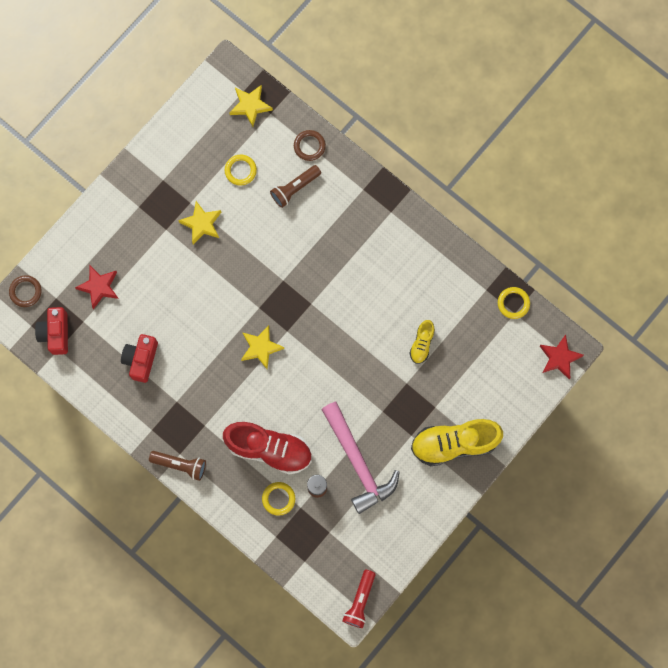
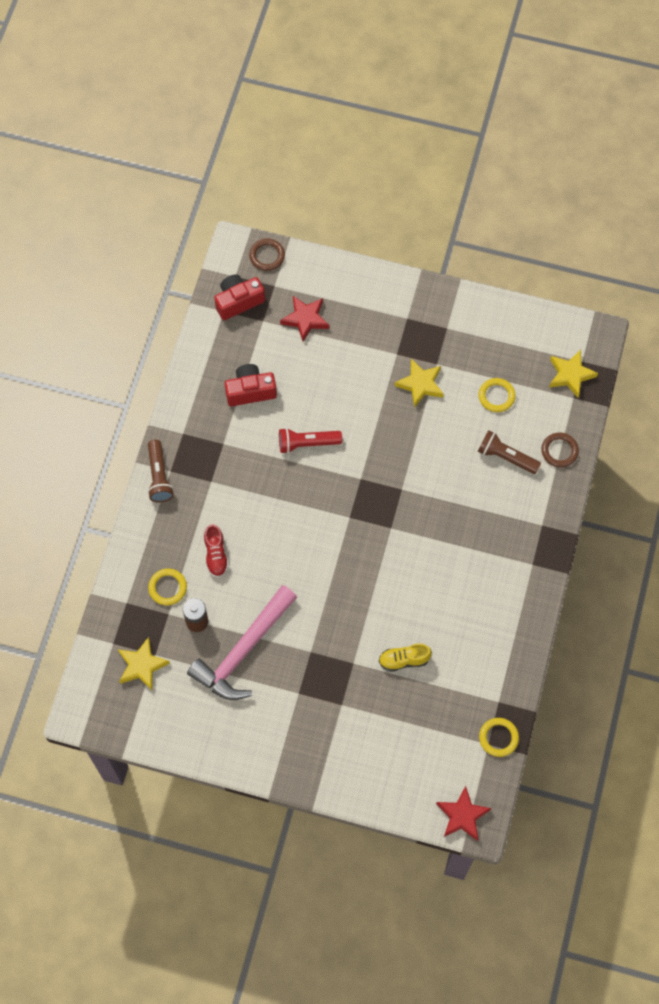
camera: 65 degrees right, 10 degrees down
red shoe [223,422,312,475] -> red shoe [204,524,229,578], size x0.49
yellow star [241,325,284,369] -> yellow star moved to [118,637,170,690]
red flashlight [342,569,376,628] -> red flashlight moved to [279,428,342,454]
yellow shoe [411,419,503,466] -> none

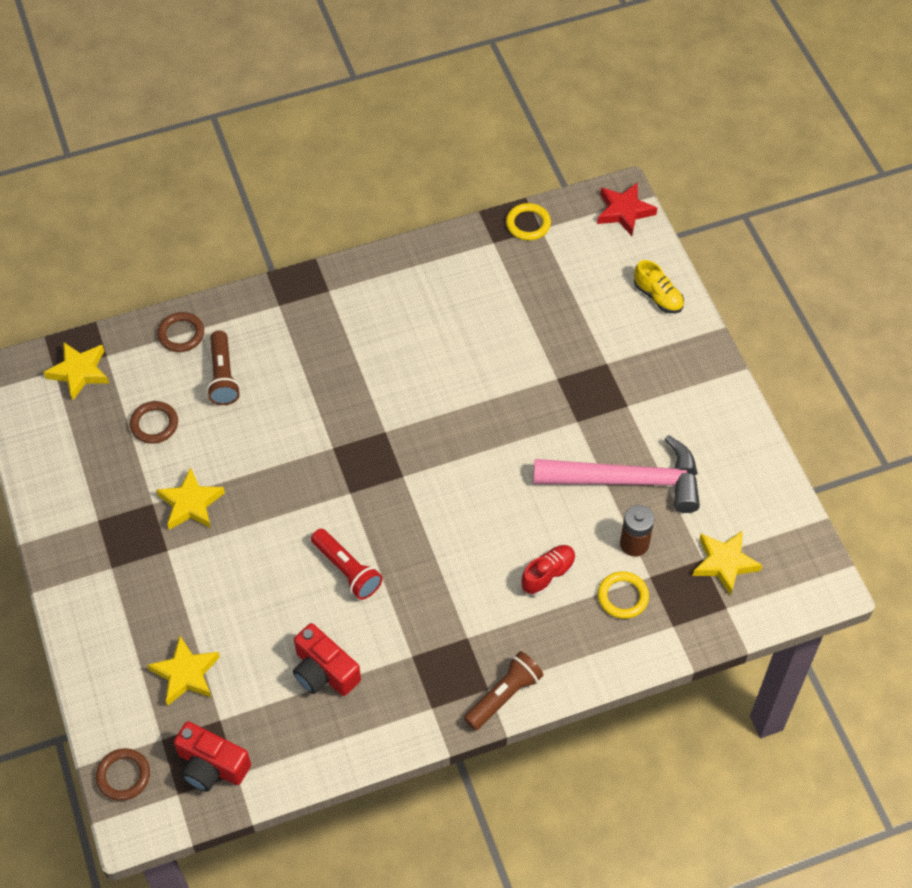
camera: 125 degrees left, 10 degrees down
red star [280,296,329,342] -> yellow star [148,636,220,706]
yellow shoe [379,644,432,672] -> yellow shoe moved to [634,260,684,313]
yellow ring [479,378,515,412] -> brown ring [130,401,178,444]

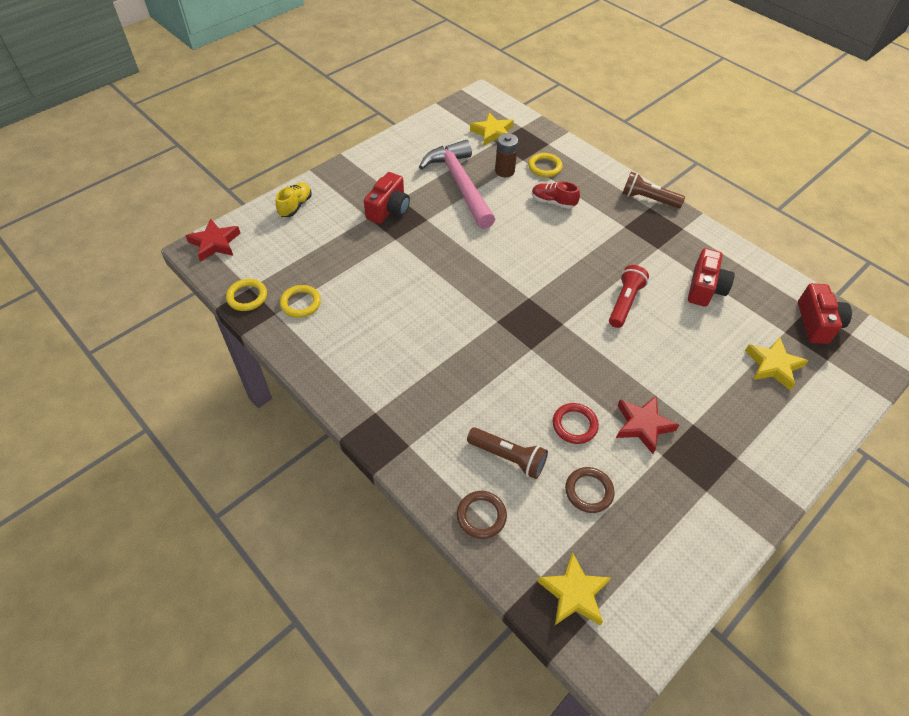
camera: 115 degrees left, 5 degrees down
brown ring [96,748,150,801] -> none
yellow star [156,467,225,530] -> red star [616,396,679,454]
brown flashlight [207,330,240,405] -> brown flashlight turned 60 degrees clockwise [467,427,548,479]
none -> yellow ring [280,285,321,318]
none -> red camera [364,172,410,224]
none -> red ring [553,403,599,444]

